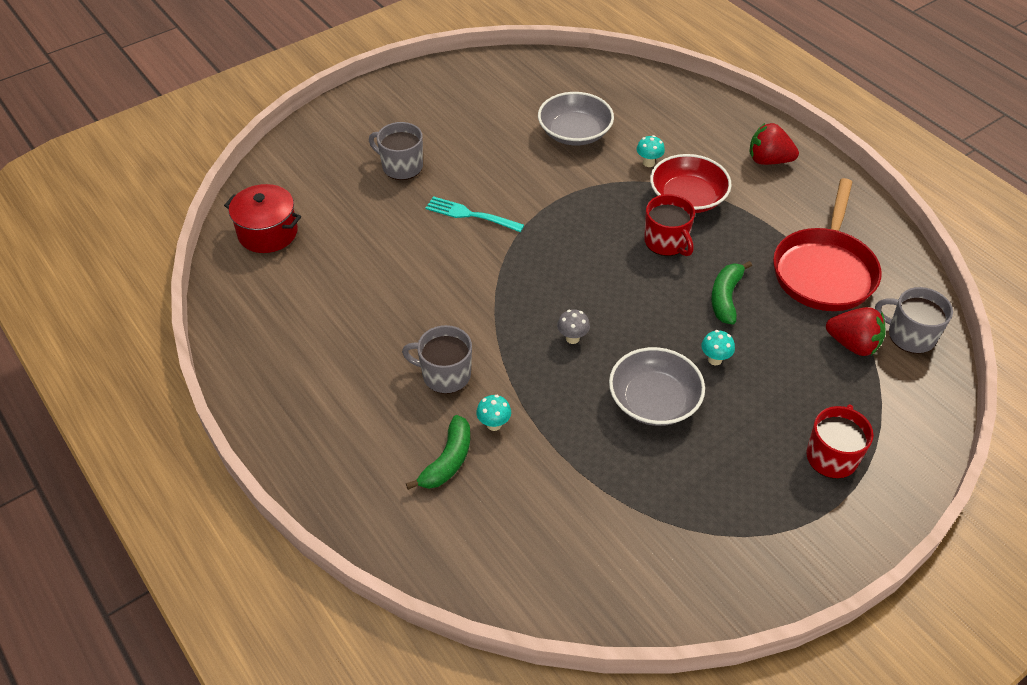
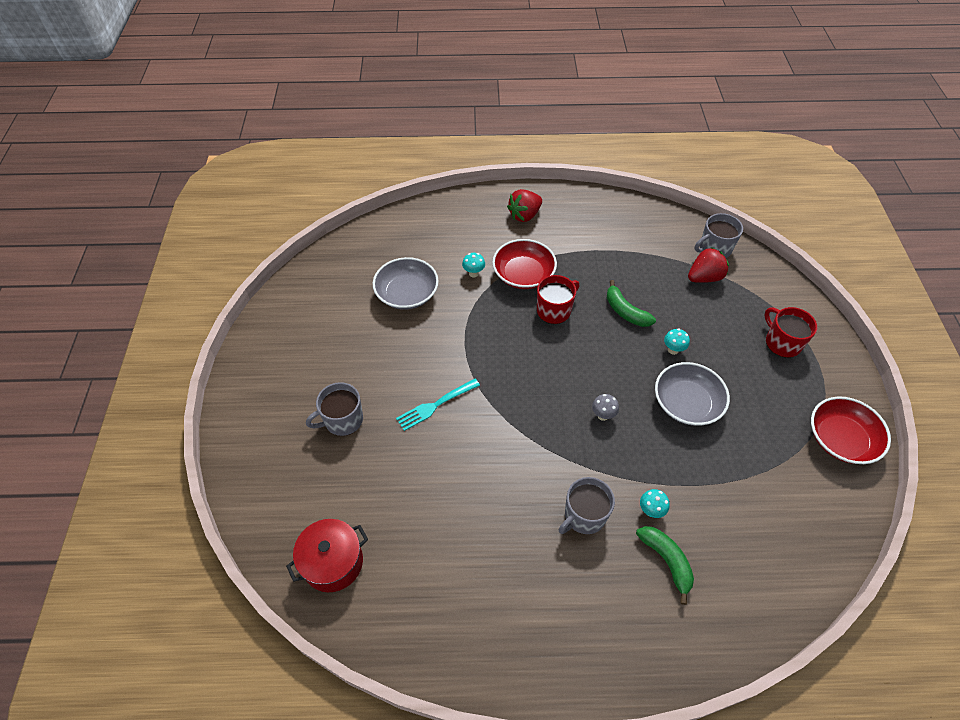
camera: 55 degrees left, 5 degrees up
red mug [644,194,695,256] -> red mug turned 45 degrees counterclockwise [537,275,579,324]
red pan [773,178,882,311] -> none
none -> red bowl [811,396,891,464]

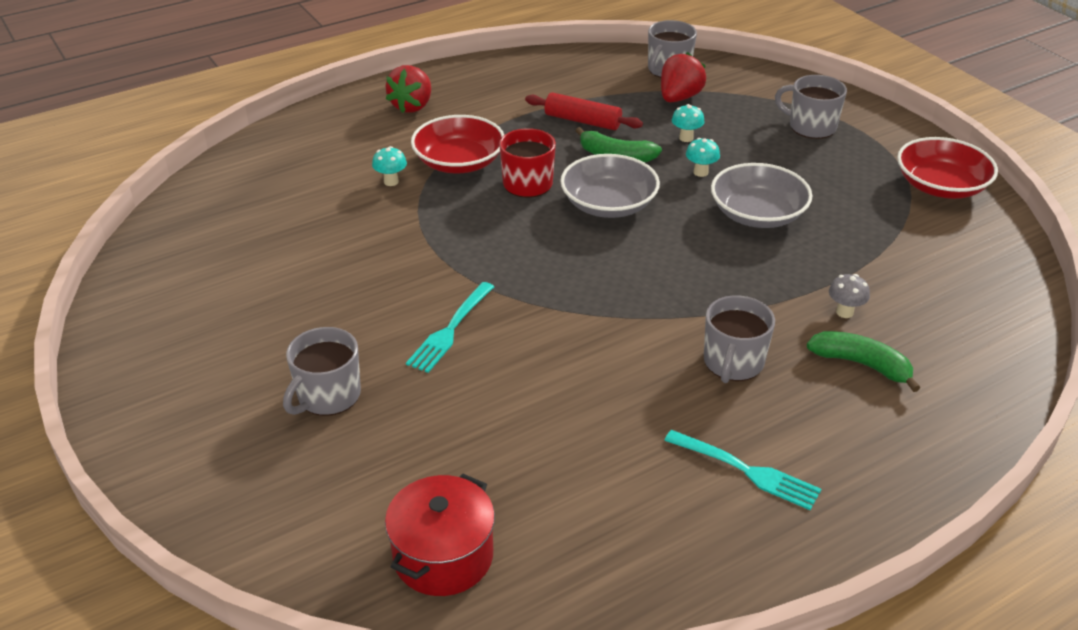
camera: 30 degrees left, 15 degrees down
grey bowl [373,257,439,310] -> grey bowl moved to [560,154,660,218]
grey mushroom [592,394,619,421] -> grey mushroom moved to [829,274,870,318]
turquoise mushroom [640,489,670,518] -> turquoise mushroom moved to [672,104,705,142]
red mug [764,307,817,358] -> grey mug [775,75,847,139]
none -> red rolling pin [525,92,643,130]
none -> turquoise fork [664,430,821,510]

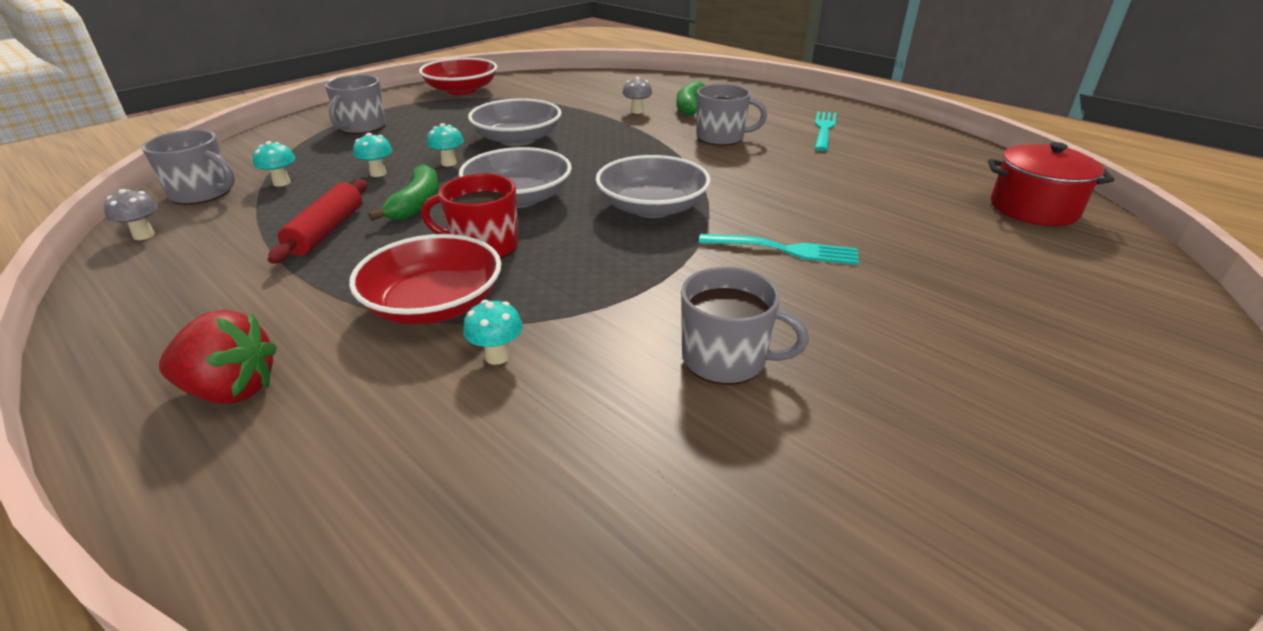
camera: 105 degrees left, 5 degrees down
grey mug [283,327,361,416] -> grey mug moved to [681,267,809,385]
red strawberry [661,52,706,102] -> turquoise mushroom [253,141,295,187]
none -> grey mushroom [104,189,158,240]
none -> grey bowl [596,155,711,218]

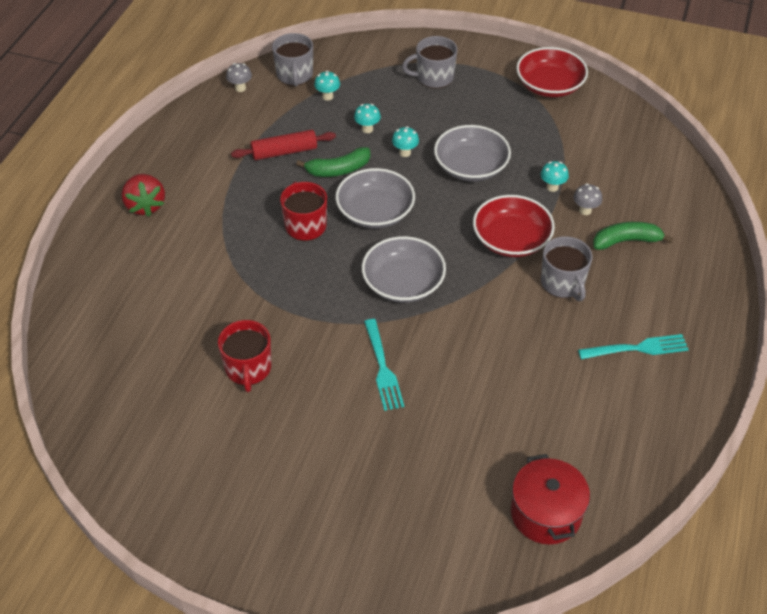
camera: 65 degrees right, 15 degrees up
red bowl [349,234,501,325] -> red bowl moved to [473,195,555,257]
turquoise mushroom [463,300,523,365] -> turquoise mushroom moved to [541,161,569,192]
grey mug [681,267,809,385] -> red mug [218,320,271,392]

